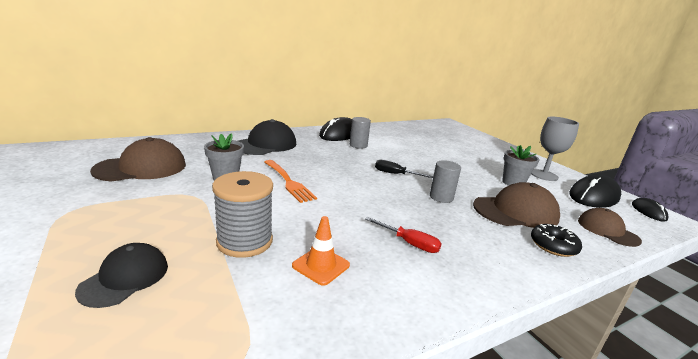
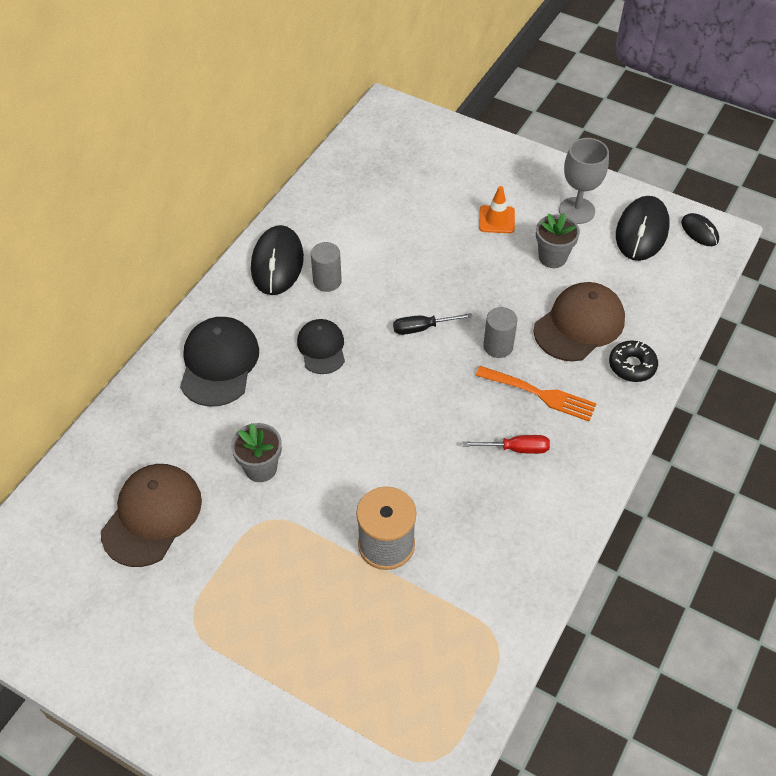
camera: 30 degrees left, 30 degrees up
black cap [75,243,168,308] -> black cap moved to [297,319,345,374]
orange fork [264,160,317,203] -> orange fork moved to [475,366,597,421]
orange traffic cone [292,216,350,286] -> orange traffic cone moved to [479,186,515,233]
brown cap [578,208,642,247] -> none

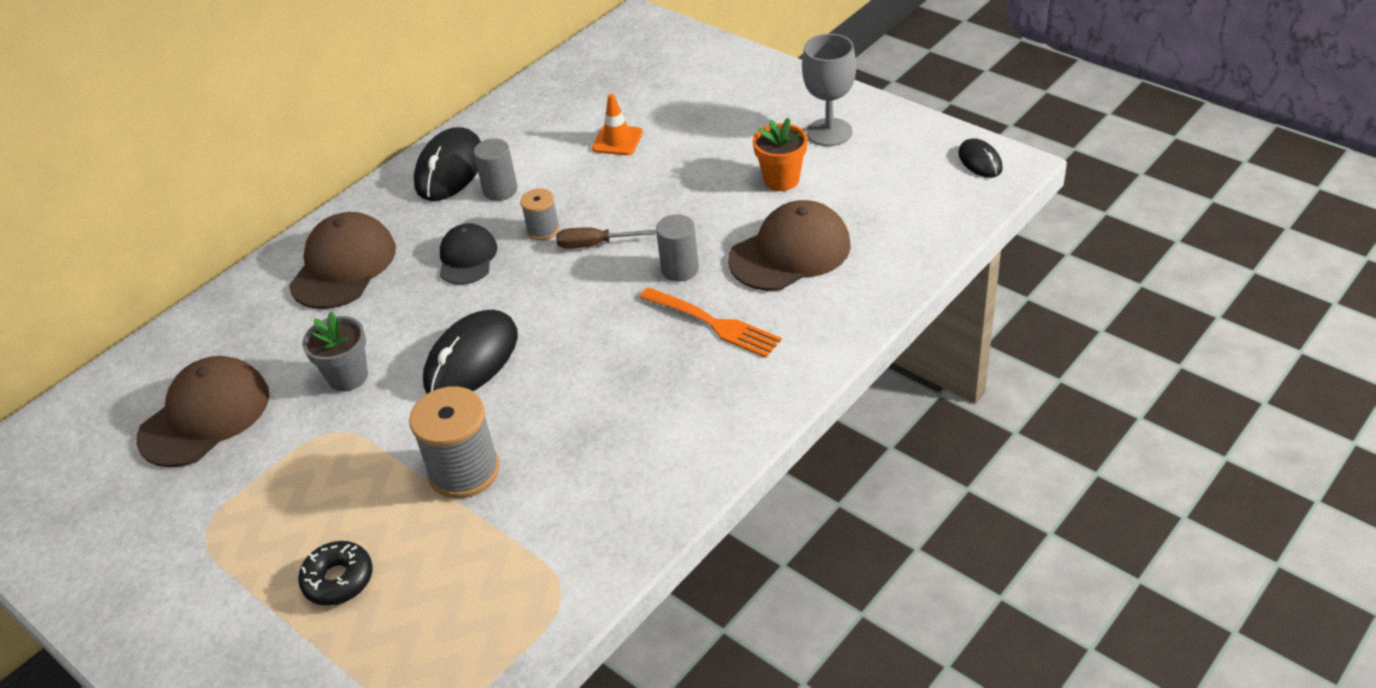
camera: 15 degrees right, 10 degrees down
black cap [180,317,259,407] -> brown cap [289,212,396,309]
black screwdriver [393,313,472,335] -> brown screwdriver [556,227,656,249]
red screwdriver [463,435,550,454] -> none
orange traffic cone [479,186,515,233] -> orange traffic cone moved to [592,94,643,155]
grey flower pot [536,213,580,268] -> orange flower pot [753,118,807,191]
black donut [609,341,658,382] -> black donut moved to [298,541,373,606]
black mouse [616,196,670,261] -> black mouse moved to [423,309,518,394]
none -> grey spool [520,189,560,240]

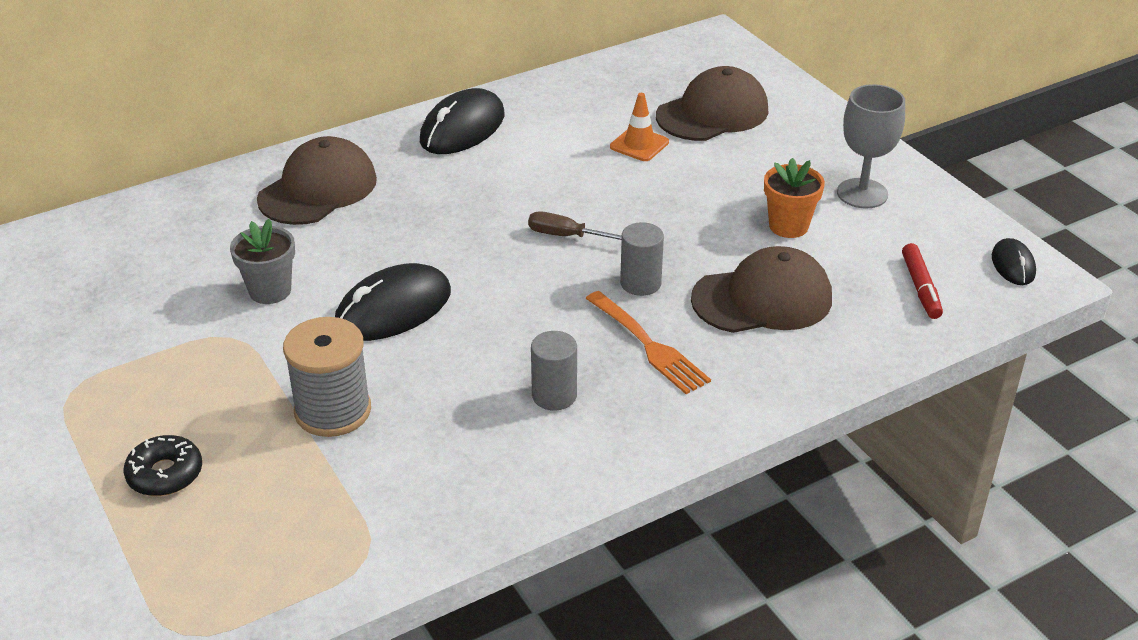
camera: 15 degrees right, 5 degrees down
brown cap [136,356,269,467] -> brown cap moved to [656,66,768,141]
black cap [440,223,497,285] -> none
grey cylinder [473,138,517,201] -> grey cylinder moved to [531,331,577,411]
grey spool [520,189,560,240] -> none
none -> red marker [902,243,943,319]

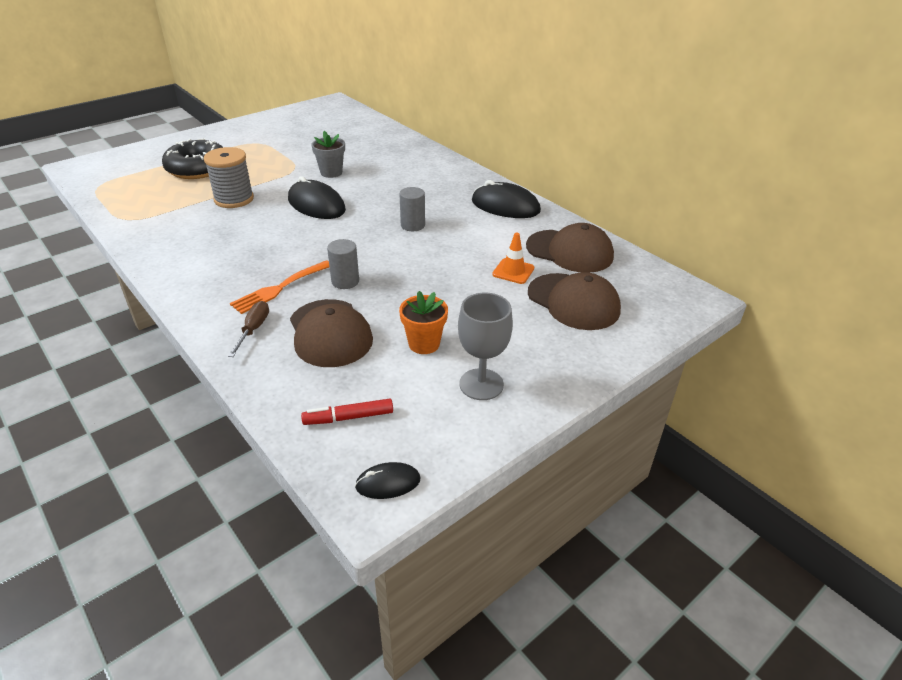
camera: 80 degrees right, 0 degrees up
black donut [124,435,202,496] -> black donut [162,138,224,179], size x1.83
brown cap [257,136,377,225] -> brown cap moved to [526,223,614,273]
brown screwdriver [528,211,622,240] -> brown screwdriver moved to [228,301,269,357]
grey cylinder [531,331,577,411] -> grey cylinder moved to [399,187,425,231]

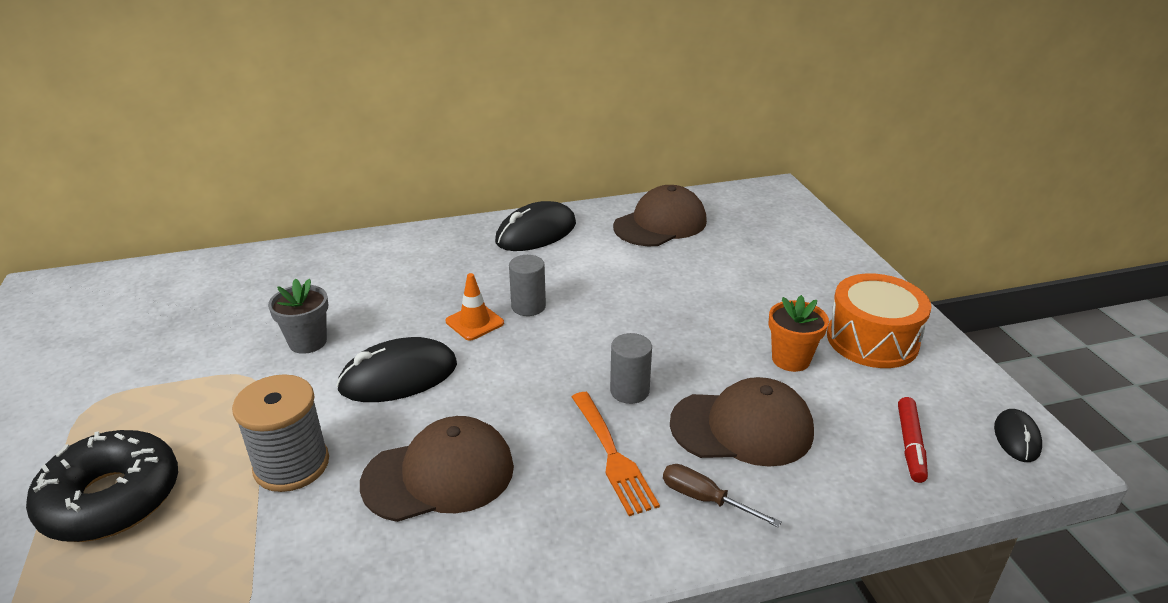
camera: 65 degrees left, 5 degrees down
grey goblet [458,293,513,400] -> orange drum [827,273,932,368]
orange traffic cone [492,233,534,284] -> orange traffic cone moved to [446,273,504,341]
brown cap [528,272,621,330] -> brown cap moved to [360,416,514,522]

